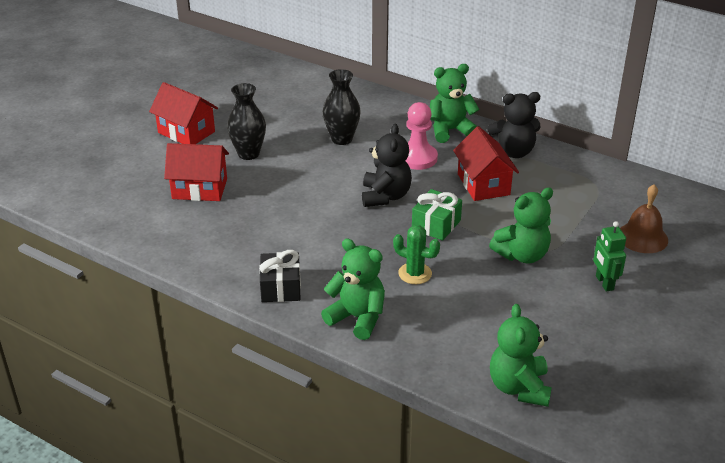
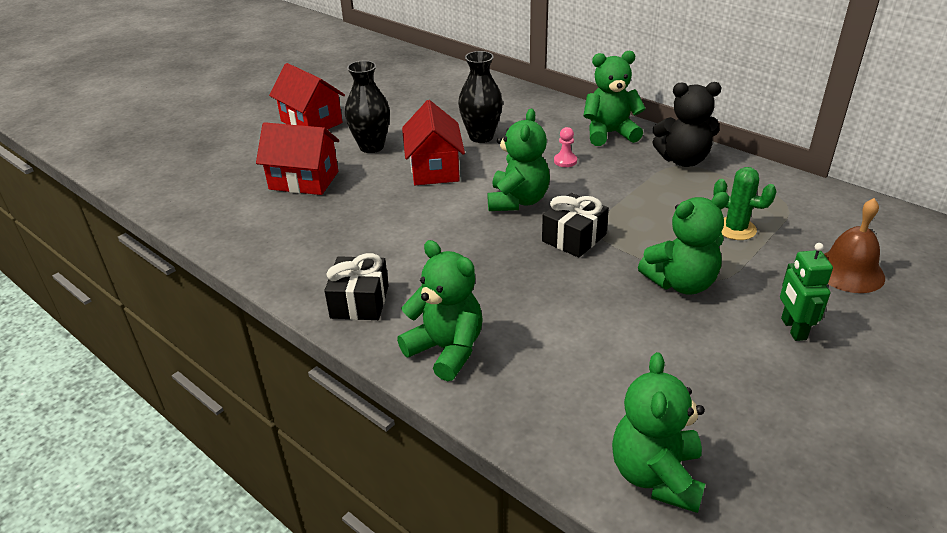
camera: 10 degrees right, 0 degrees up
black teddy bear [362,124,412,207] -> green teddy bear [488,109,550,211]
green cactus [393,225,440,284] -> green cactus moved to [713,167,777,240]
pink pawn [406,102,438,170] -> pink pawn [554,127,577,167], size x0.49
green gift [412,189,462,241] -> black gift [542,193,609,258]
red house [453,126,519,201] -> red house moved to [402,100,465,185]

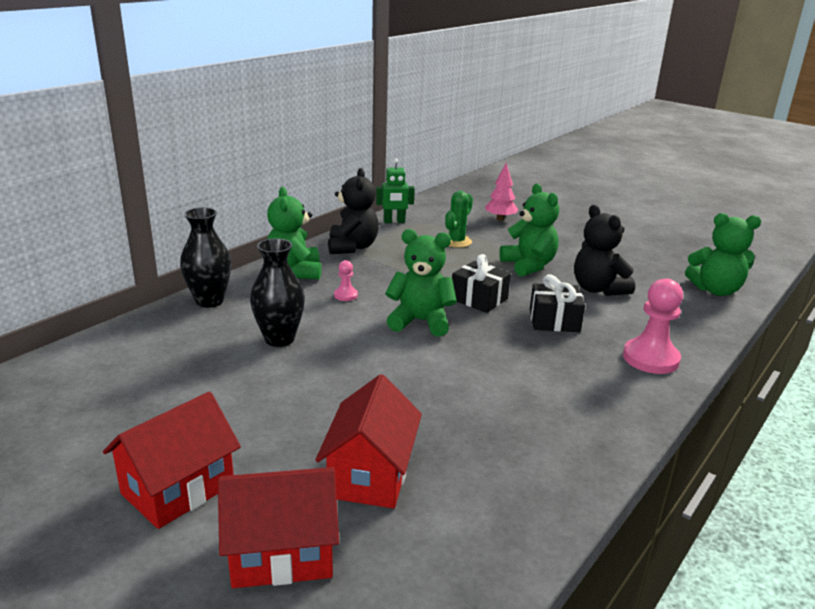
camera: 95 degrees left, 10 degrees down
black gift [324,253,389,320] -> black gift moved to [530,274,585,332]
black vase [345,61,390,153] -> black vase moved to [180,207,231,308]
green teddy bear [397,240,483,381] -> pink pawn [623,278,683,374]
red house [402,100,465,185] -> red house moved to [218,467,339,588]
green robot [780,243,833,341] -> green robot moved to [376,159,415,223]
brown bell [824,198,885,293] -> pink tree [485,163,518,221]
none -> black teddy bear [574,205,635,296]

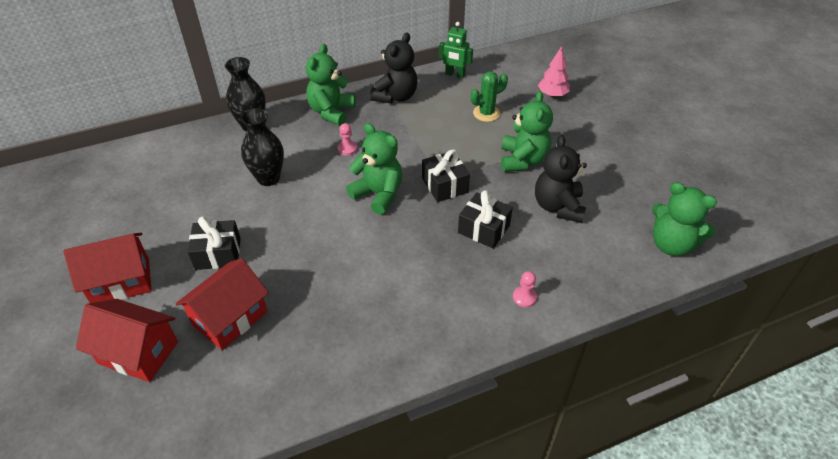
camera: 30 degrees right, 20 degrees up
pink pawn [623,278,683,374] -> pink pawn [513,271,537,307], size x0.49
none -> black gift [187,216,241,270]

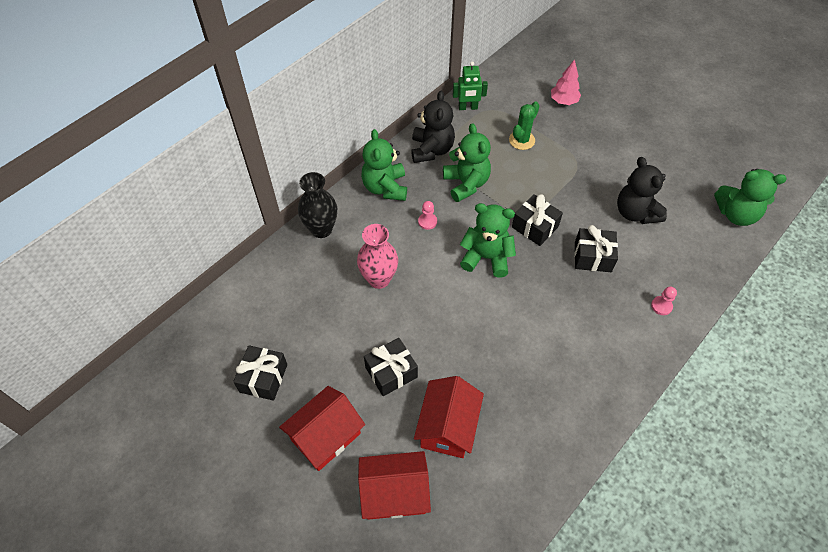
camera: 25 degrees left, 10 degrees up
black vase [240,108,284,186] -> pink vase [357,224,398,289]
green teddy bear [501,91,553,172] -> green teddy bear moved to [443,123,491,202]
none -> black gift [233,345,287,401]

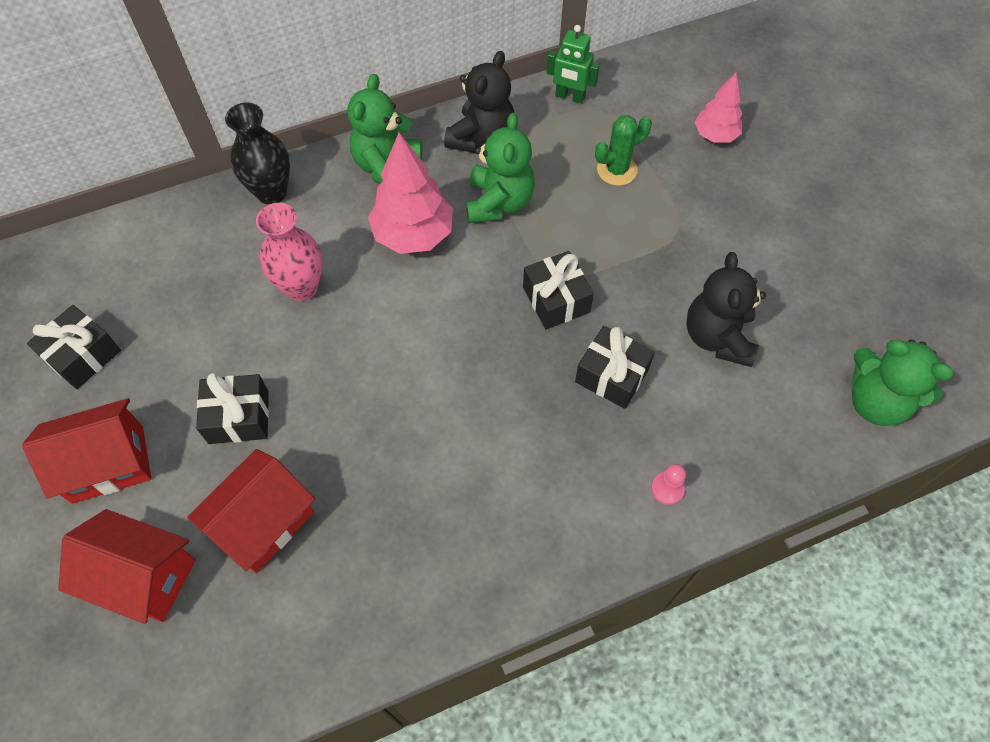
camera: 25 degrees right, 5 degrees up
pink pawn [418,201,437,230] -> pink tree [368,133,453,254]
green teddy bear [460,203,516,278] -> none

